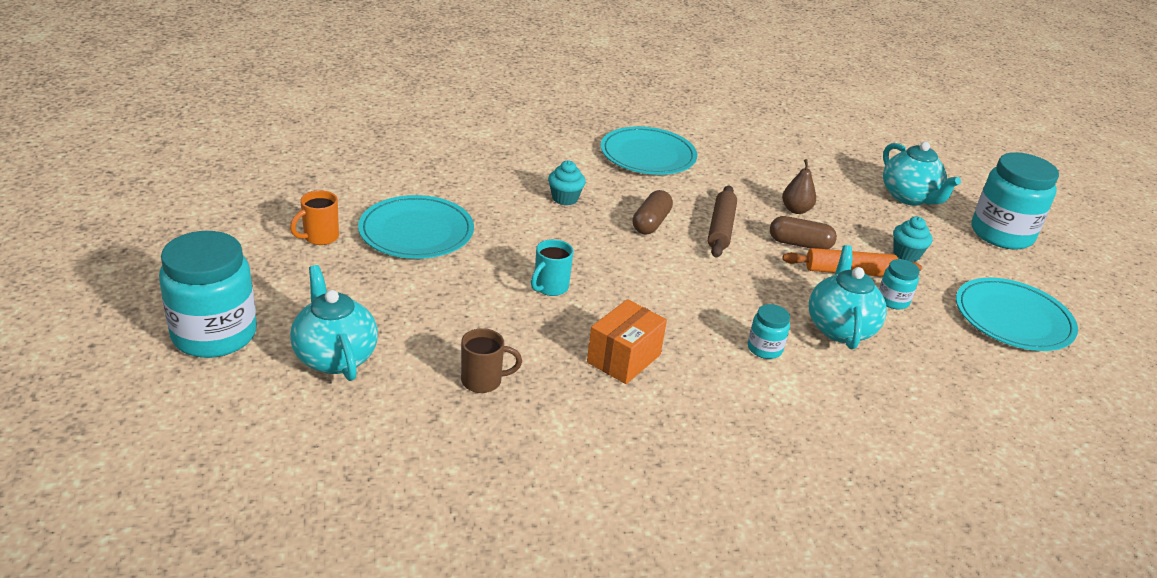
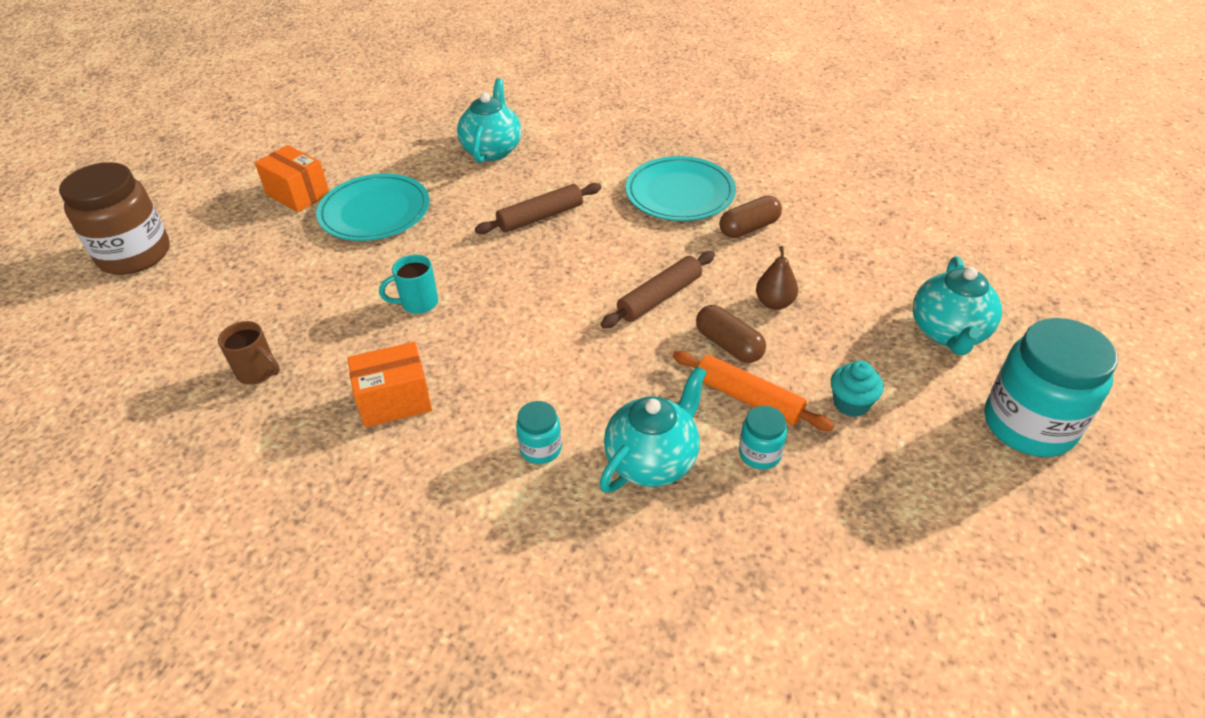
camera: 40 degrees right, 10 degrees up
turquoise jar [159,231,257,358] -> brown jar [59,162,170,275]
orange mug [290,190,339,245] -> orange box [255,145,329,212]
turquoise teapot [290,265,378,381] -> turquoise teapot moved to [457,78,521,163]
turquoise cupcake [548,160,586,205] -> brown rolling pin [475,183,601,234]
brown capsule [633,190,673,234] -> brown capsule moved to [719,196,782,238]
turquoise plate [956,278,1078,351] -> none

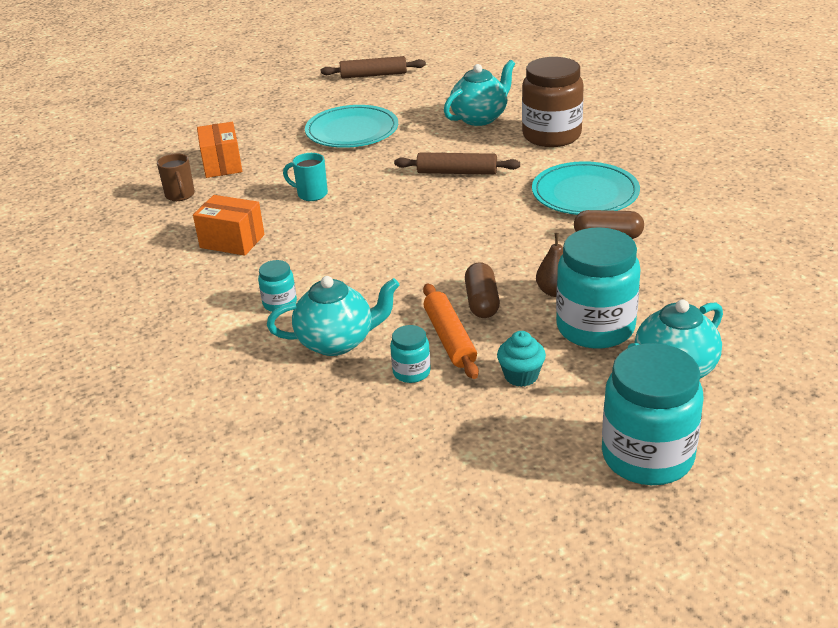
camera: 40 degrees right, 10 degrees down
brown jar [59,162,170,275] -> brown jar moved to [522,57,584,147]
orange box [255,145,329,212] -> orange box moved to [197,122,242,178]
brown rolling pin [601,251,715,328] -> brown rolling pin moved to [321,56,426,79]
none -> turquoise jar [556,227,641,349]

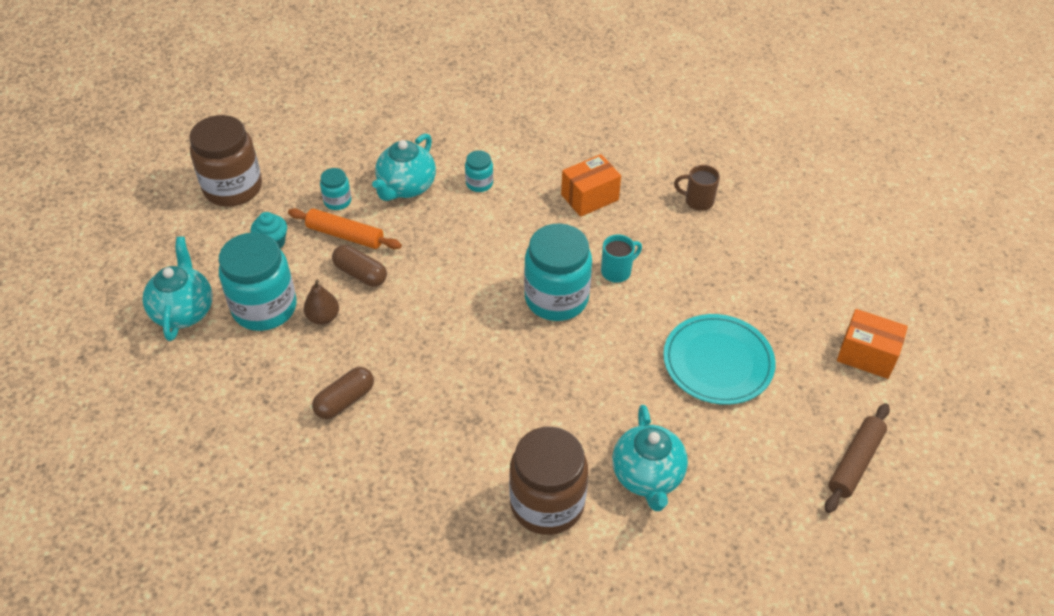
camera: 125 degrees right, 15 degrees up
orange box [197,122,242,178] -> orange box moved to [837,309,908,379]
brown rolling pin [394,152,520,175] -> none
turquoise plate [532,161,640,215] -> none
turquoise jar [602,343,703,485] -> turquoise jar moved to [524,223,592,321]
none -> brown jar [189,115,262,207]

